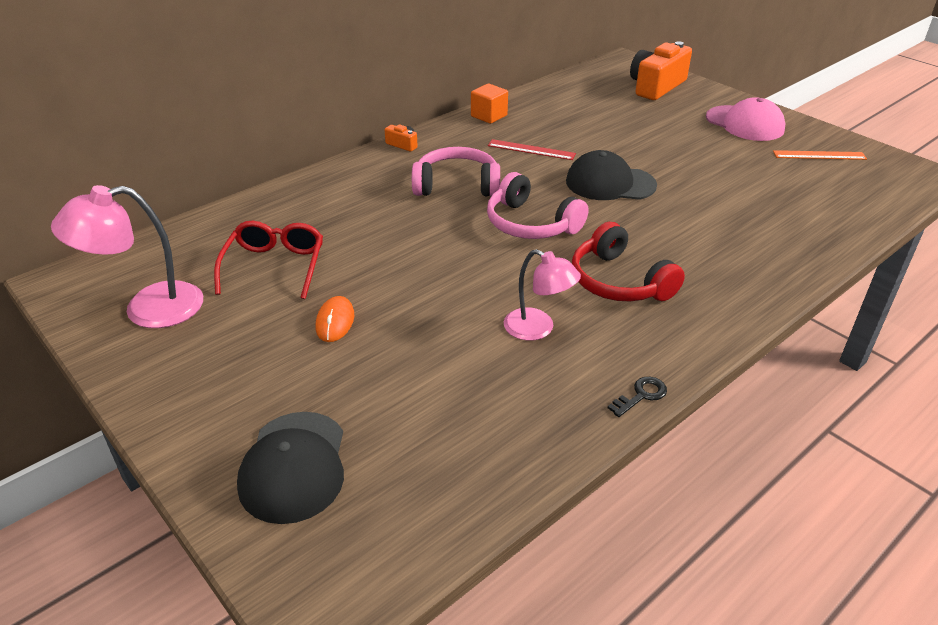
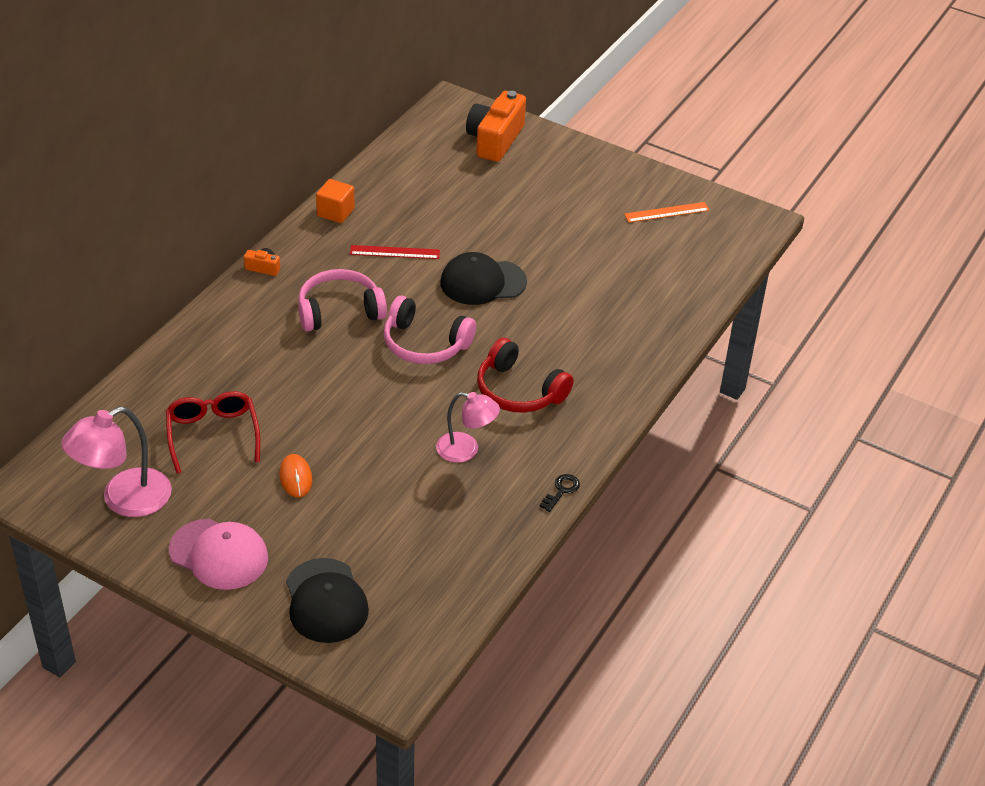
camera: 20 degrees left, 5 degrees up
pink cap [706,97,785,141] -> pink cap moved to [169,519,268,590]

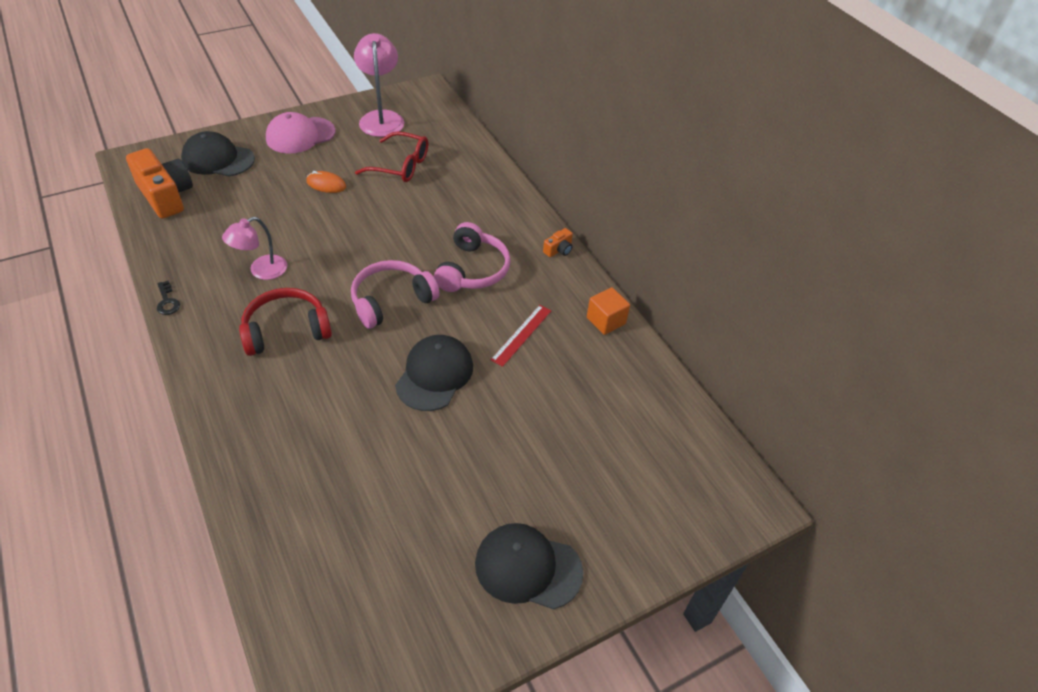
camera: 120 degrees right, 5 degrees up
orange camera [466,91,526,162] -> orange camera moved to [126,148,193,219]
orange ruler [624,202,710,223] -> none
none -> black cap [475,523,583,609]

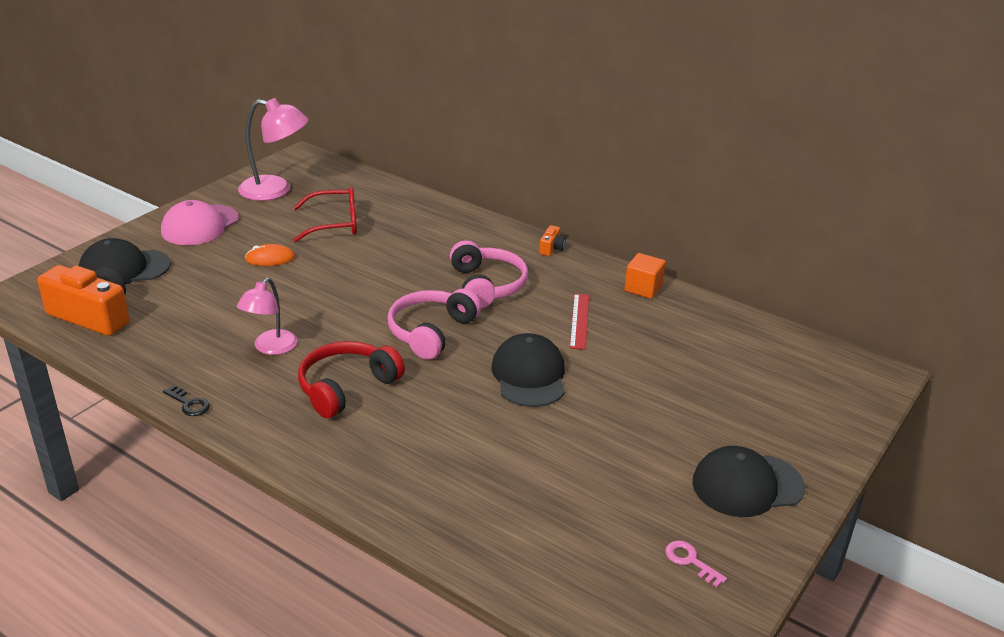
camera: 25 degrees left, 15 degrees down
pink lamp [354,33,404,137] -> pink lamp turned 135 degrees clockwise [238,98,309,201]
none -> pink key [665,541,727,587]

